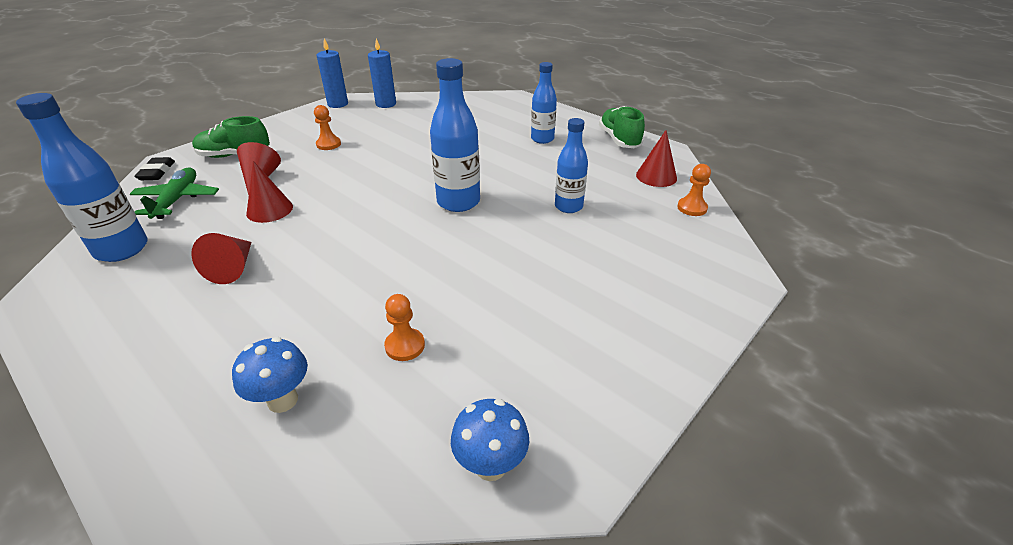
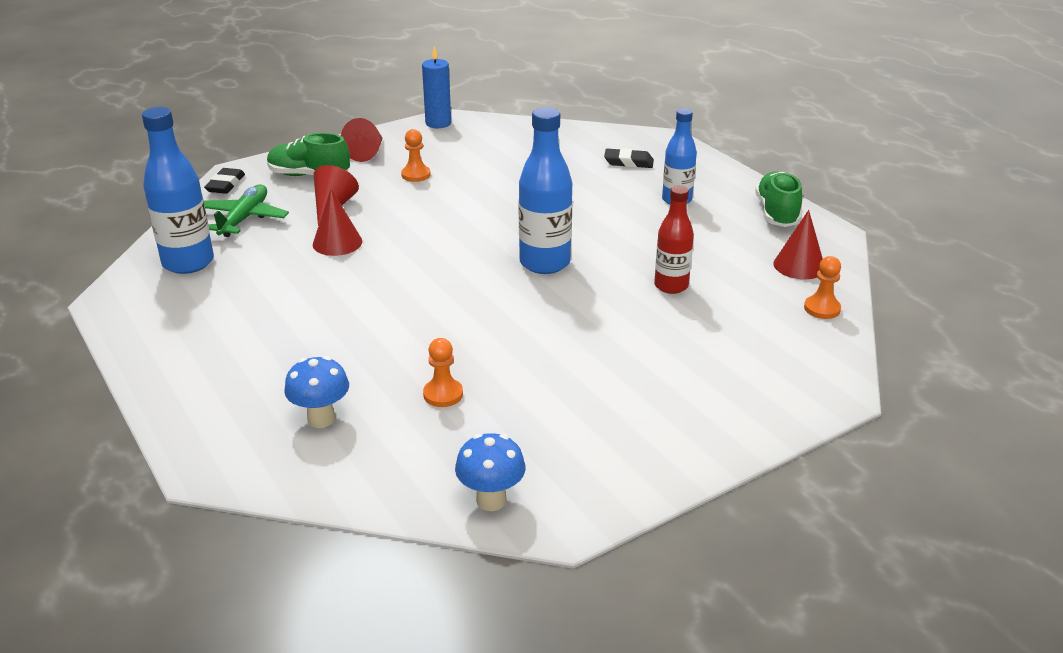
camera: 15 degrees right, 5 degrees down
red cone [191,233,251,284] -> red cone moved to [341,118,383,162]
blue candle [368,38,396,108] -> none
blue bottle [555,118,588,213] -> red bottle [654,185,694,294]
none -> black eraser [604,148,654,168]

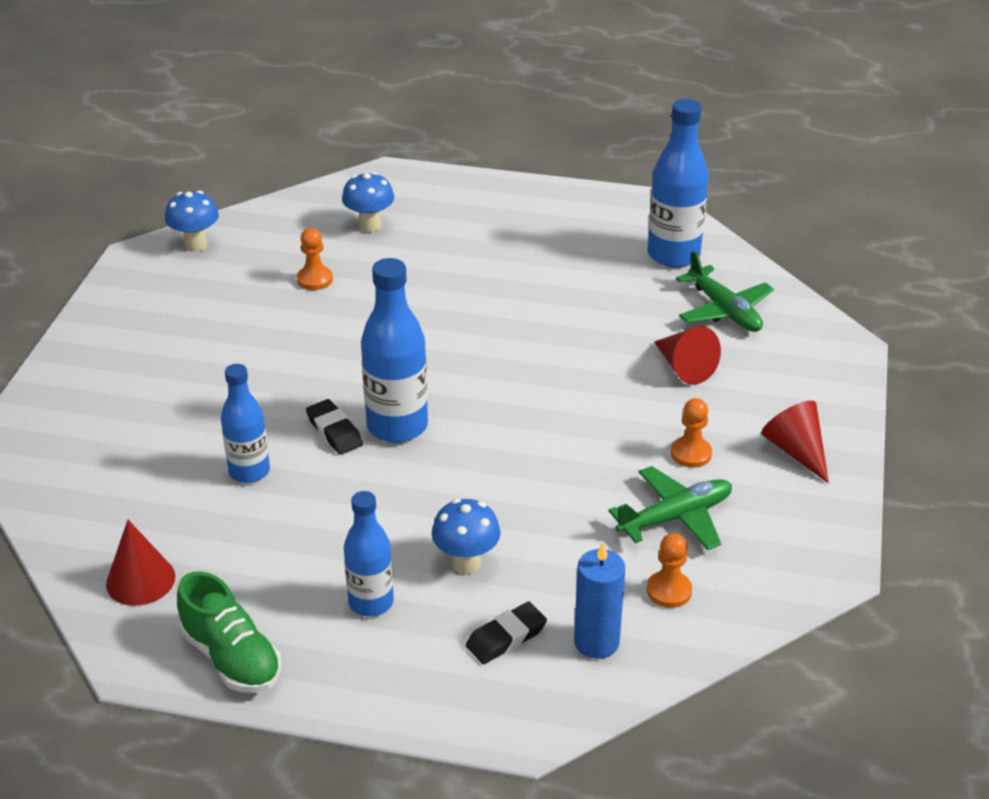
camera: 135 degrees right, 5 degrees up
black eraser [204,168,245,194] -> black eraser moved to [306,399,363,455]
green shoe [267,133,350,176] -> none
red cone [313,189,362,256] -> none
blue candle [422,46,451,128] -> blue candle moved to [574,542,625,659]
red bottle [654,185,694,294] -> blue bottle [221,364,270,483]
orange pawn [804,256,841,319] -> orange pawn moved to [647,533,692,608]
none -> blue mushroom [432,498,501,574]
none -> green plane [609,466,732,550]

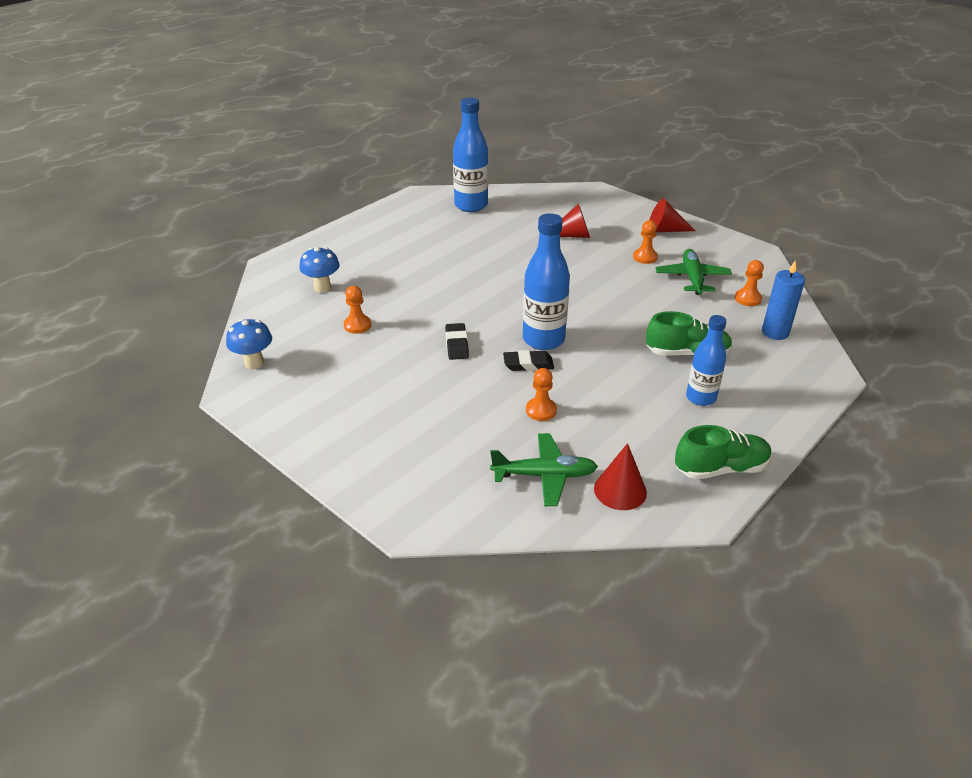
camera: 60 degrees left, 0 degrees up
blue bottle [221,364,270,483] -> orange pawn [526,368,557,421]
blue mushroom [432,498,501,574] -> green shoe [646,311,733,356]
black eraser [466,602,547,664] -> black eraser moved to [445,323,469,360]
green plane [676,250,774,332] -> green plane moved to [490,433,598,506]

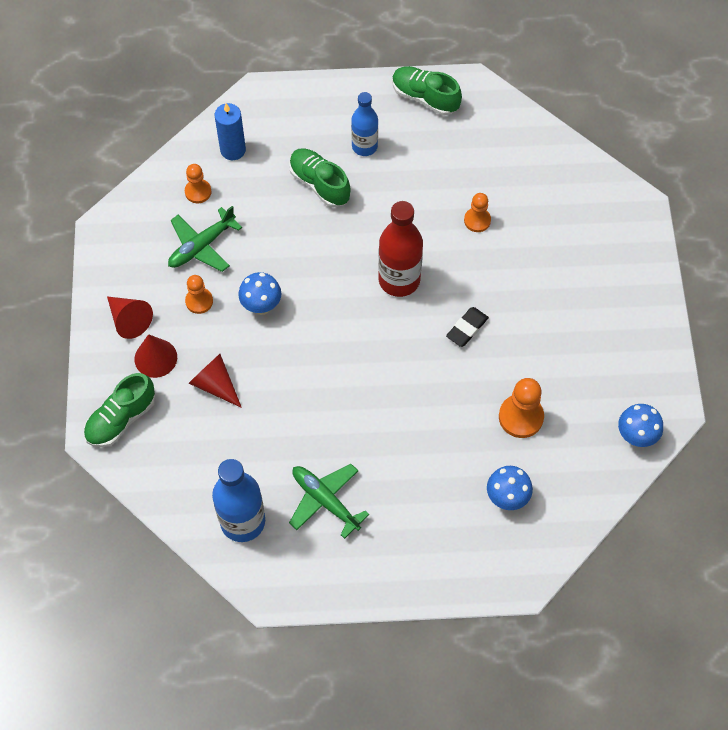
camera: 135 degrees left, 25 degrees up
orange pawn [344,286,371,334] -> orange pawn [499,378,544,438], size x1.57
green plane [490,433,598,506] -> green plane moved to [289,464,369,539]
black eraser [503,350,554,371] -> none
blue bottle [523,213,570,350] -> red bottle [378,201,423,297]
red cone [594,443,647,510] -> red cone moved to [134,334,177,378]
none -> green shoe [84,373,155,447]
none -> blue mushroom [238,272,281,315]

